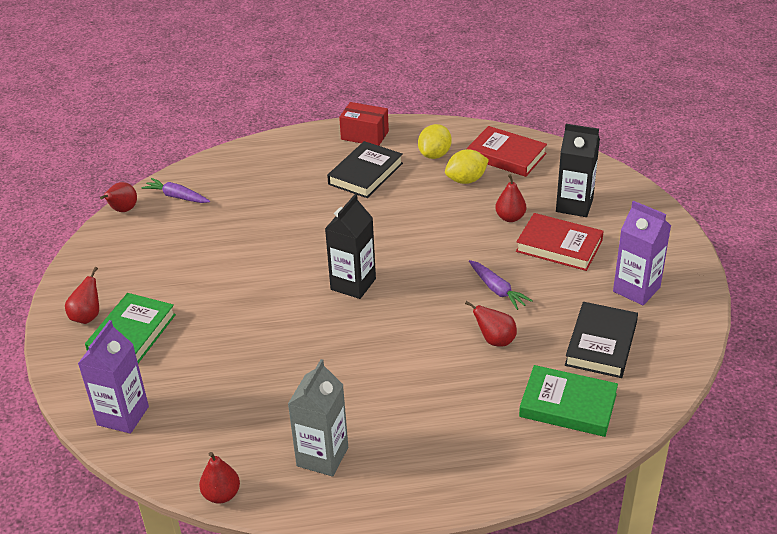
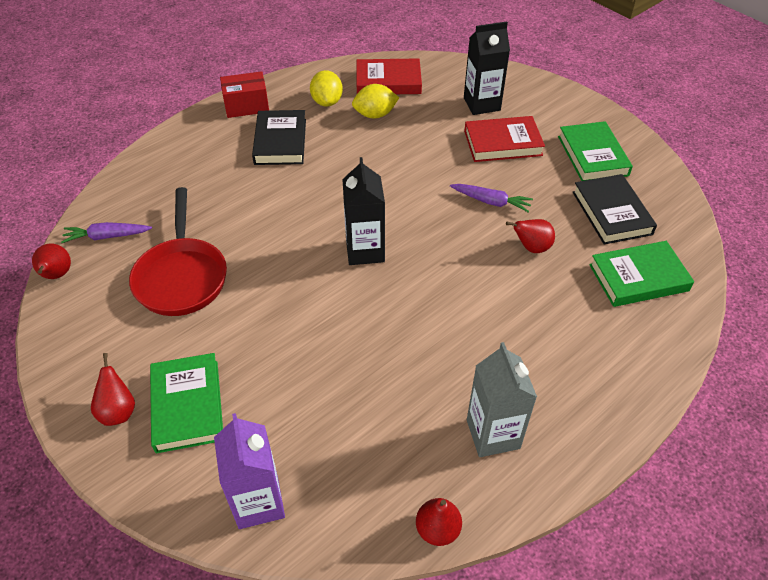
camera: 35 degrees left, 10 degrees up
yellow lemon [445,149,489,184] -> yellow lemon turned 45 degrees clockwise [352,84,399,119]
red pear [495,174,526,222] -> none
purple carton [613,201,671,305] -> green book [558,121,633,181]
none -> red pan [129,187,227,316]

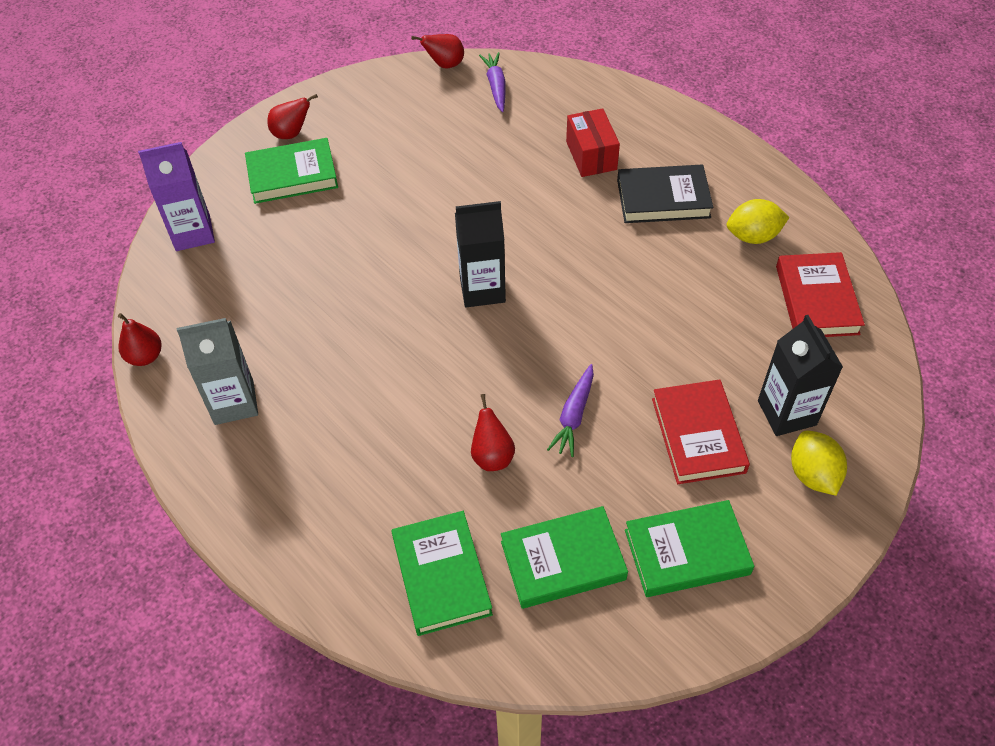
camera: 90 degrees right, 5 degrees up
red pan [129,187,227,316] -> none
red box [220,71,269,118] -> red box moved to [566,108,620,177]
yellow lemon [352,84,399,119] -> yellow lemon moved to [791,430,847,496]
black book [573,174,657,244] -> green book [501,506,628,609]

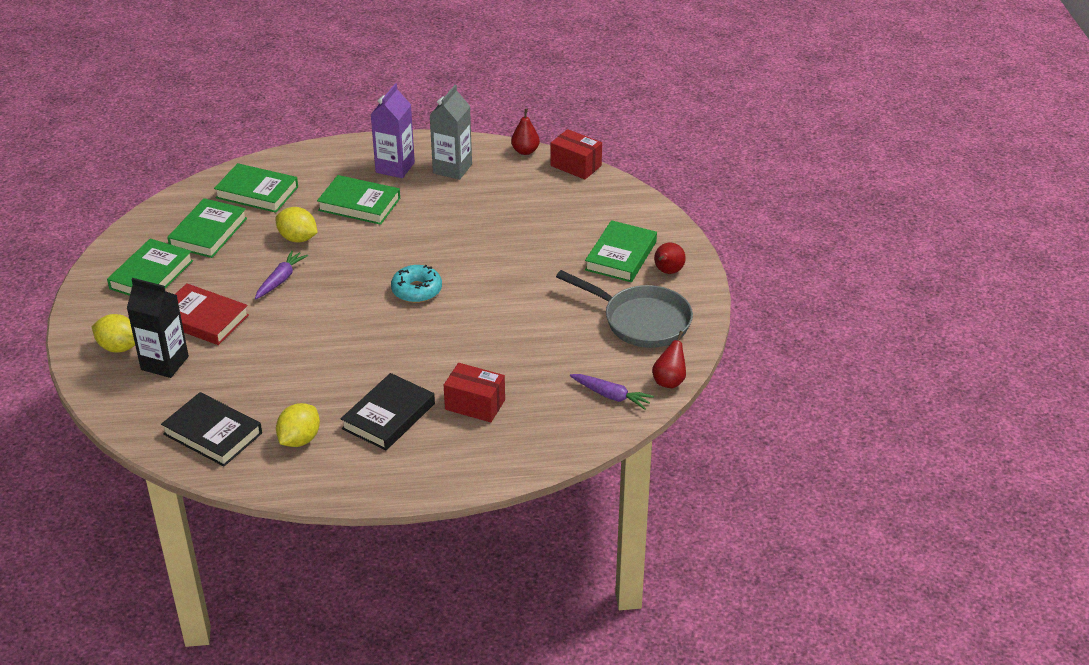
camera: 125 degrees right, 15 degrees down
purple carton [138,142,215,251] -> purple carton moved to [370,83,415,178]
black carton [455,201,506,307] -> turquoise donut [391,265,442,303]
red pear [471,394,515,471] -> yellow lemon [275,207,318,243]
purple carrot [547,364,594,457] -> purple carrot turned 60 degrees clockwise [255,250,308,299]
red book [776,252,865,337] -> black book [161,392,262,466]
none -> green book [317,175,400,225]
none -> red box [551,129,602,179]
none -> grey pan [556,270,693,348]

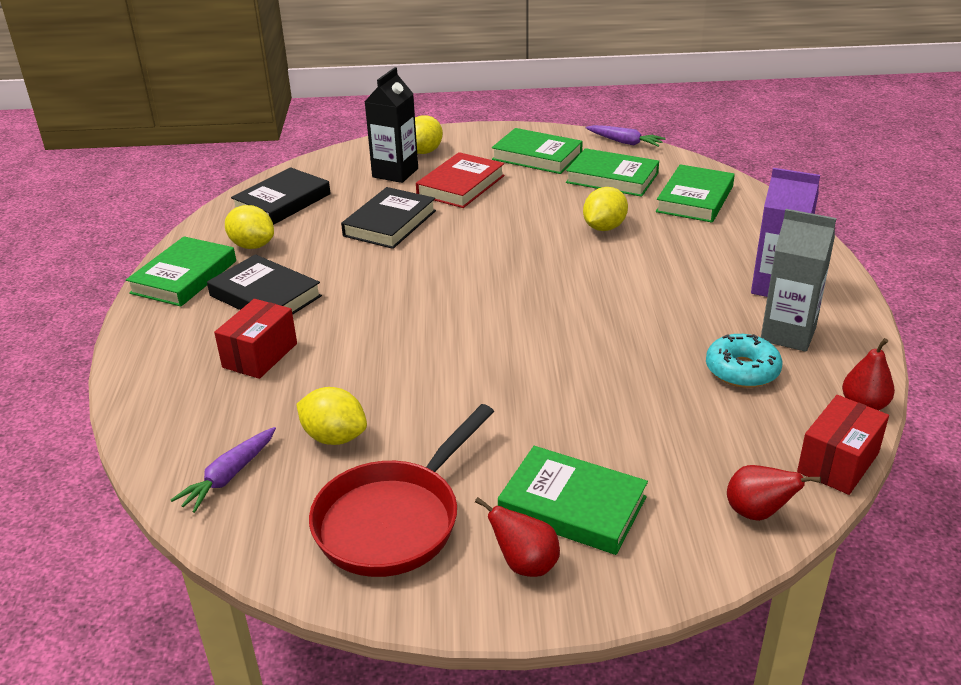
camera: 95 degrees right, 5 degrees down
purple carrot [255,250,308,299] -> purple carrot moved to [586,125,666,147]
green book [317,175,400,225] -> green book moved to [126,236,236,306]
turquoise donut [391,265,442,303] -> turquoise donut moved to [706,334,782,388]
grey pan [556,270,693,348] -> red pan [309,404,494,577]
red pear [652,331,686,388] -> red pear moved to [727,465,821,521]
none -> yellow lemon [296,387,367,445]
none -> black book [341,187,436,249]

